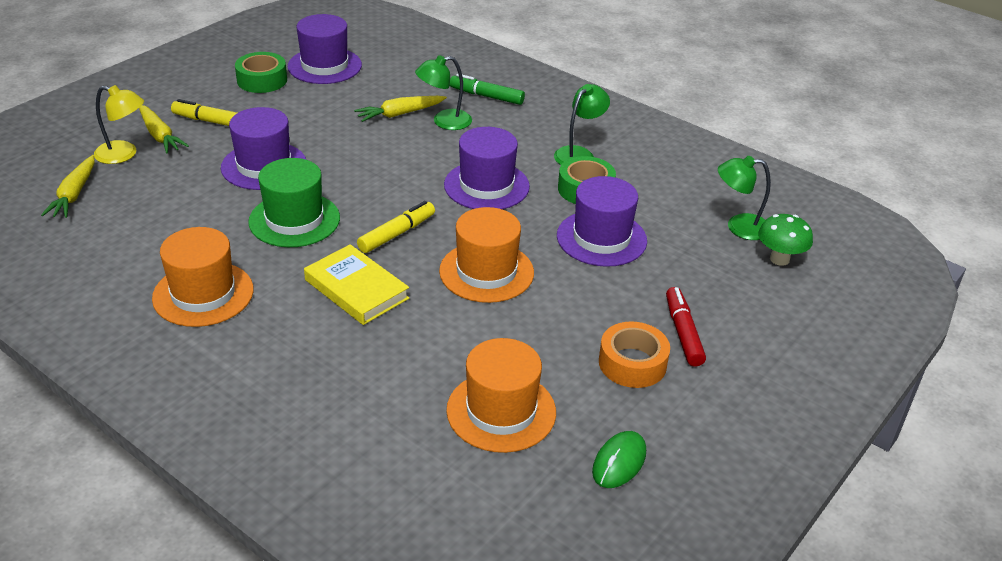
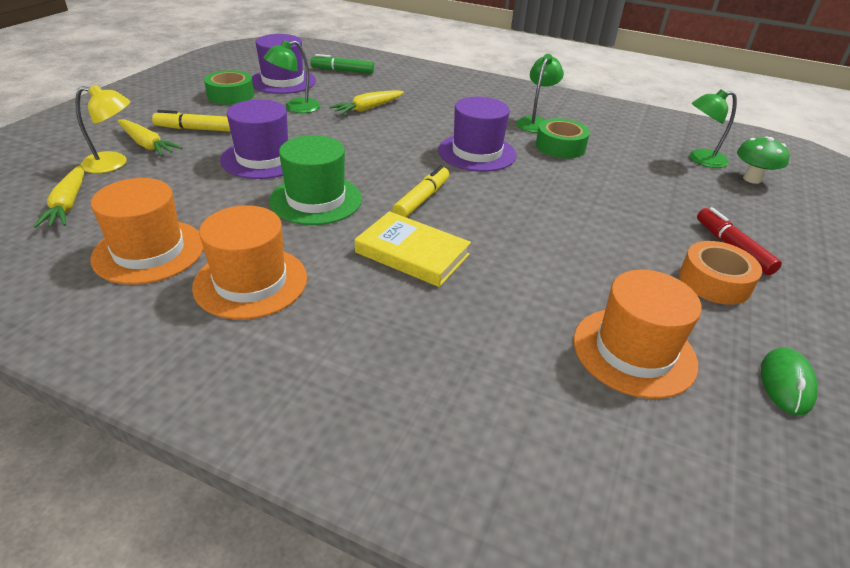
camera: 15 degrees left, 0 degrees up
green lamp [415,55,472,130] -> green lamp moved to [263,40,321,113]
orange hat [439,207,534,303] -> orange hat moved to [91,178,204,285]
green marker [450,74,525,105] -> green marker moved to [310,54,374,74]
purple hat [557,176,647,267] -> none

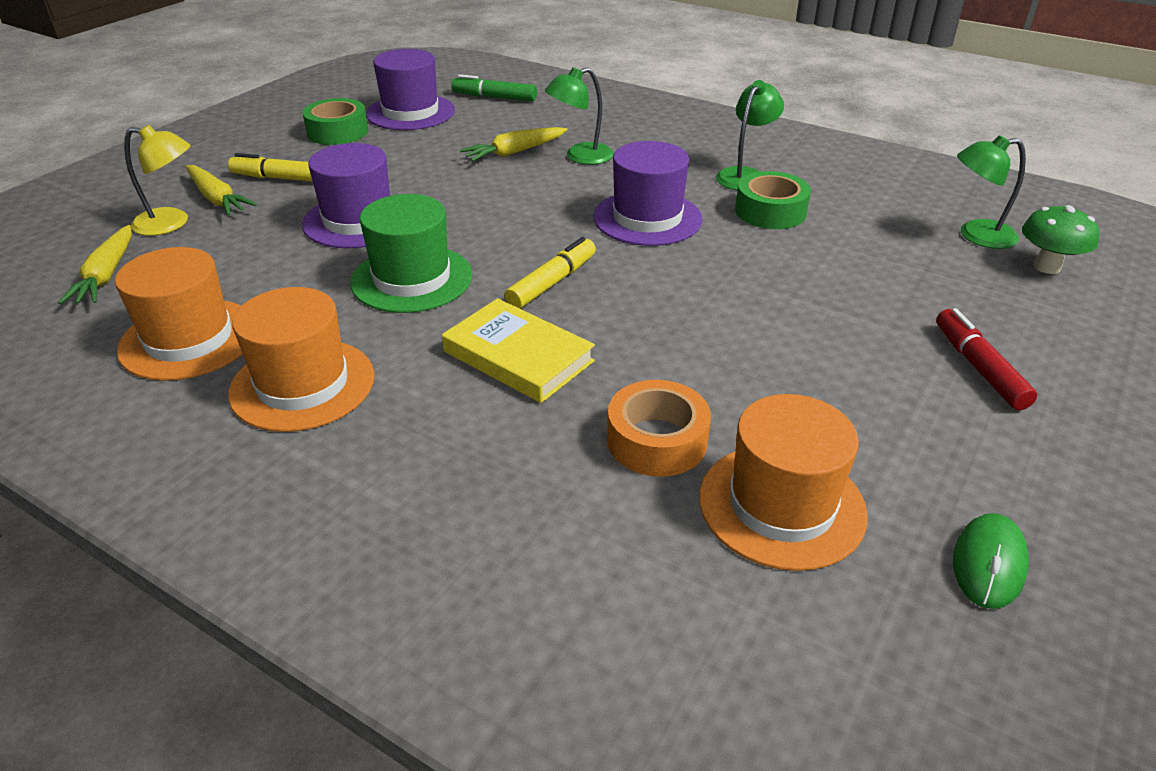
camera: 10 degrees right, 0 degrees up
green lamp [263,40,321,113] -> green lamp moved to [545,67,614,165]
orange tape [679,241,762,305] -> orange tape moved to [607,380,711,477]

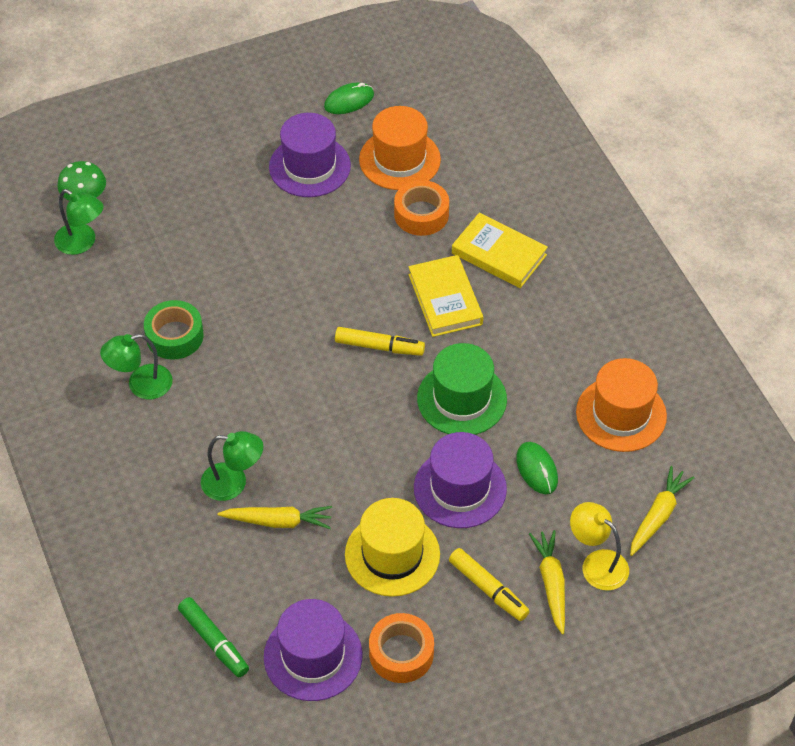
camera: 145 degrees left, 15 degrees up
orange hat [228,287,374,432] -> none
green tape [303,98,368,145] -> orange tape [369,613,434,683]
yellow marker [504,237,596,309] -> yellow marker turned 150 degrees counterclockwise [335,327,425,356]
purple hat [593,141,703,246] -> purple hat moved to [269,113,351,197]
red marker [936,308,1037,410] -> none
none -> yellow hat [345,498,440,597]
none -> yellow book [452,212,548,288]
none -> green mouse [516,442,558,494]

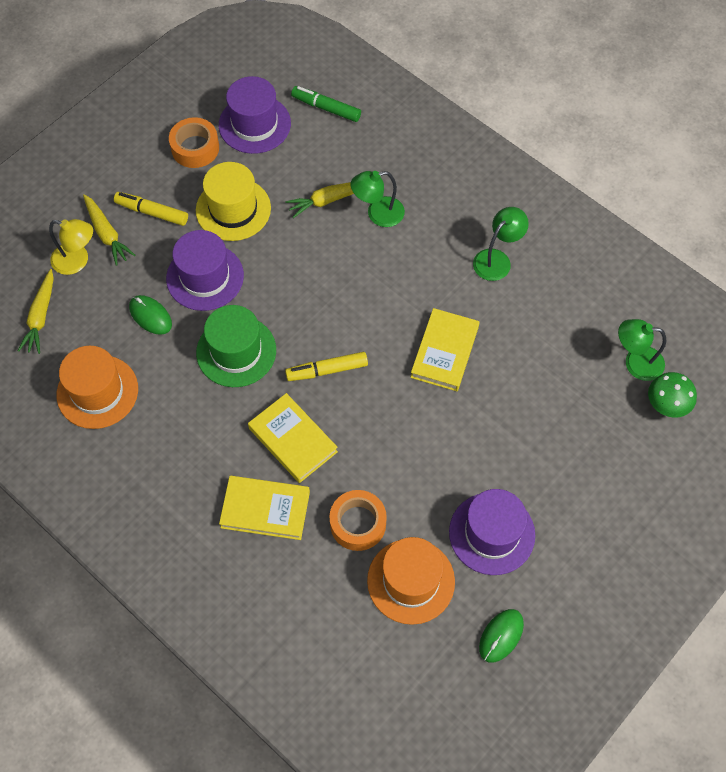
camera: 155 degrees right, 10 degrees up
green tape [144,300,204,360] -> none
none -> yellow book [410,308,480,391]

